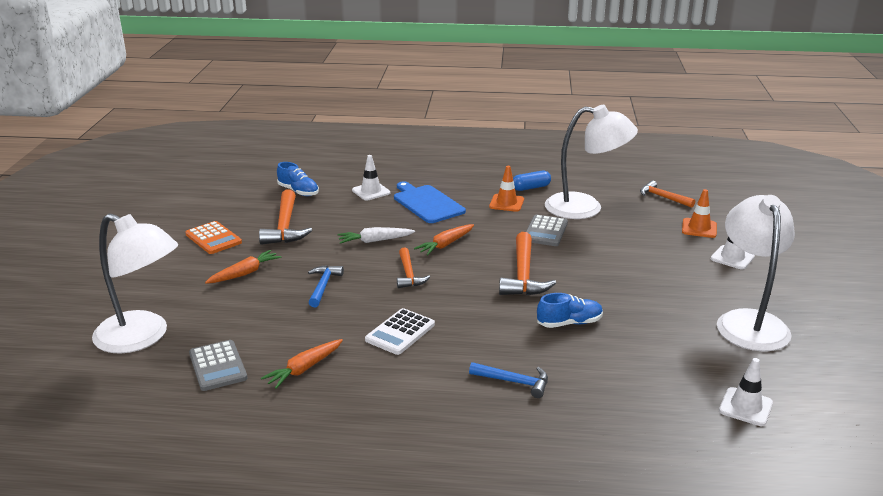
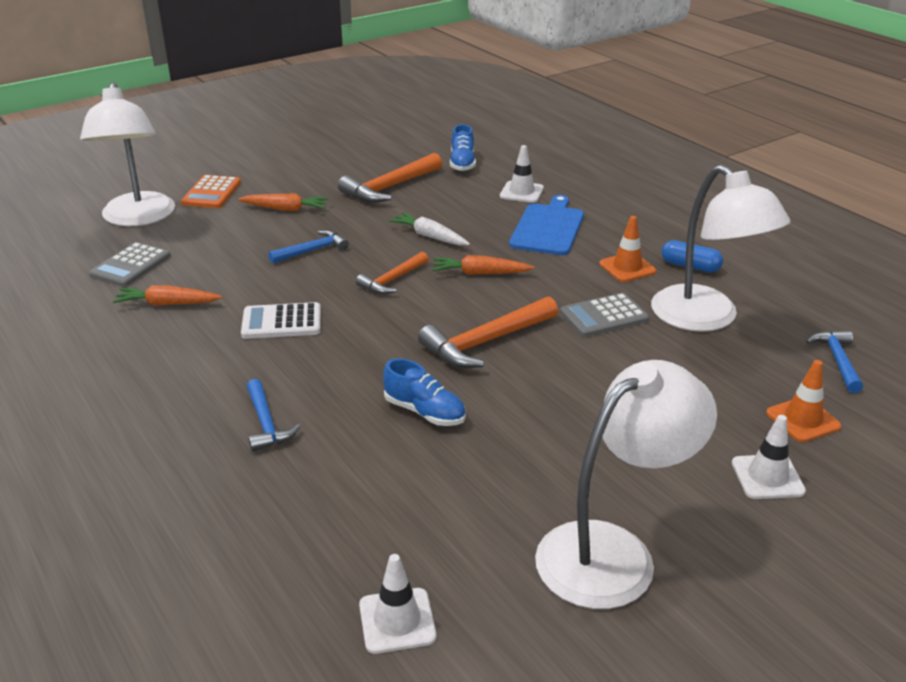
camera: 50 degrees right, 5 degrees up
orange calculator [185,221,242,254] -> orange calculator moved to [181,175,241,208]
orange hammer [640,180,695,208] -> blue hammer [806,331,863,393]

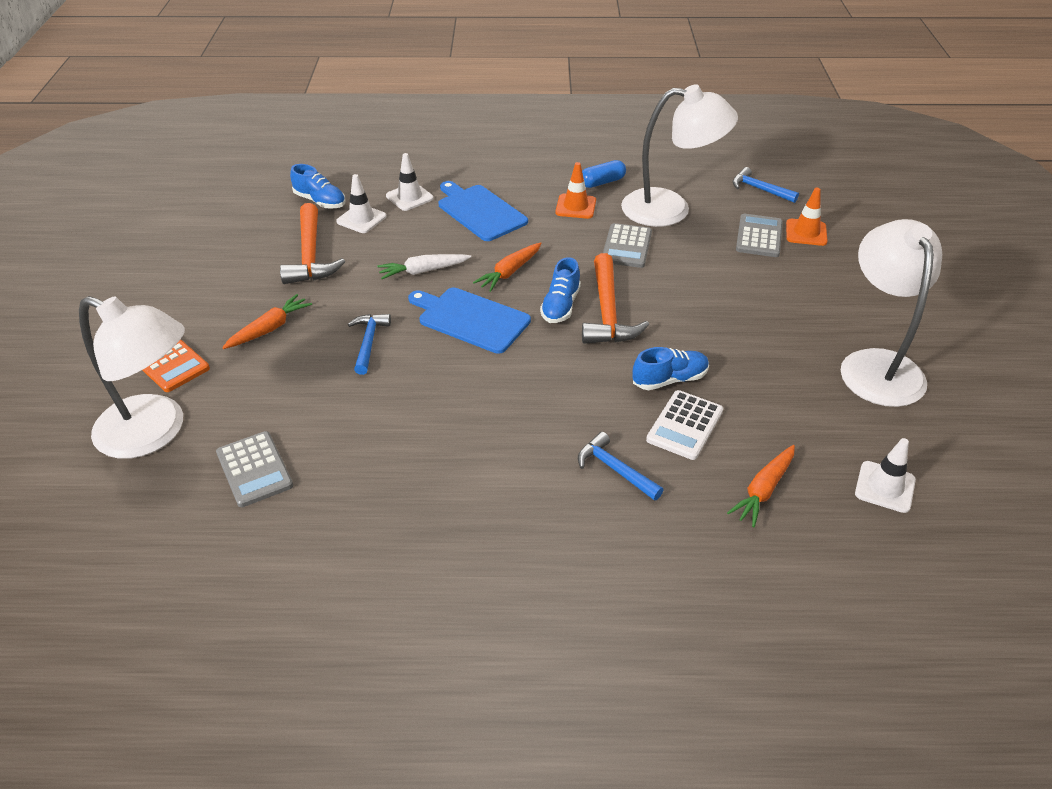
camera: 55 degrees left, 10 degrees up
orange carrot [113,285,222,306] -> orange carrot moved to [727,445,795,527]
white calculator [241,302,321,339] -> white calculator moved to [646,390,723,460]
blue hammer [247,379,301,452] -> blue hammer turned 150 degrees counterclockwise [578,432,664,501]
orange hammer [356,251,429,294] -> blue cutting board [408,288,531,354]
white traffic cone [732,415,806,499] -> white traffic cone moved to [336,174,386,233]
none -> blue shoe [540,257,581,323]
none -> grey calculator [736,214,783,257]

